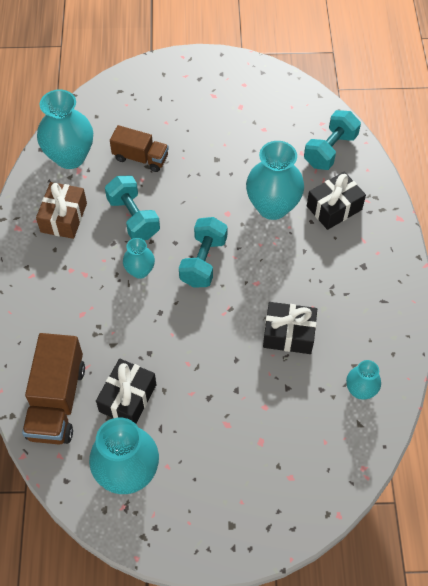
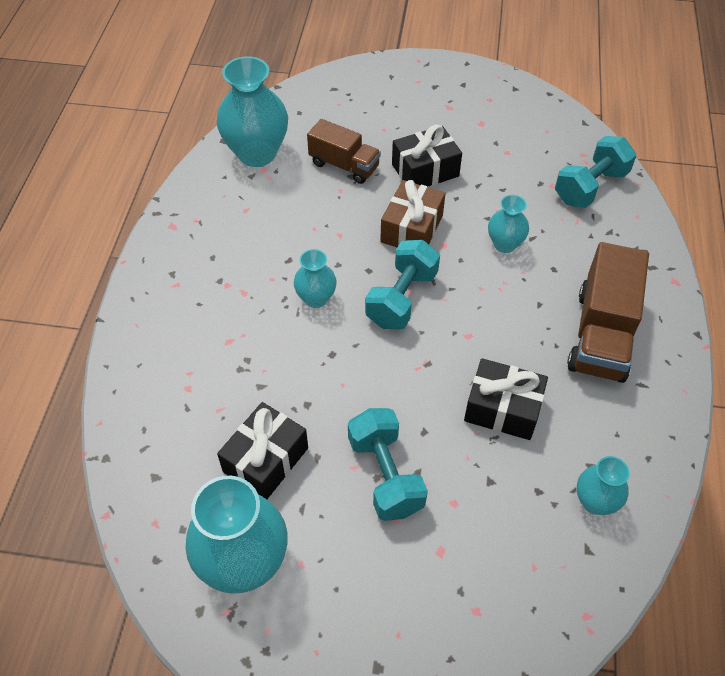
camera: 10 degrees right, 5 degrees down
brown truck [22,333,85,445] -> brown truck moved to [567,242,649,383]
brown gift [36,182,87,239] -> brown gift moved to [380,180,445,247]
turquoise dumbbell [105,176,160,240] -> turquoise dumbbell moved to [348,408,428,521]
turquoise vase [246,141,304,220] -> turquoise vase [488,195,529,253], size x0.54
black gift [307,172,366,230] -> black gift moved to [392,124,462,187]

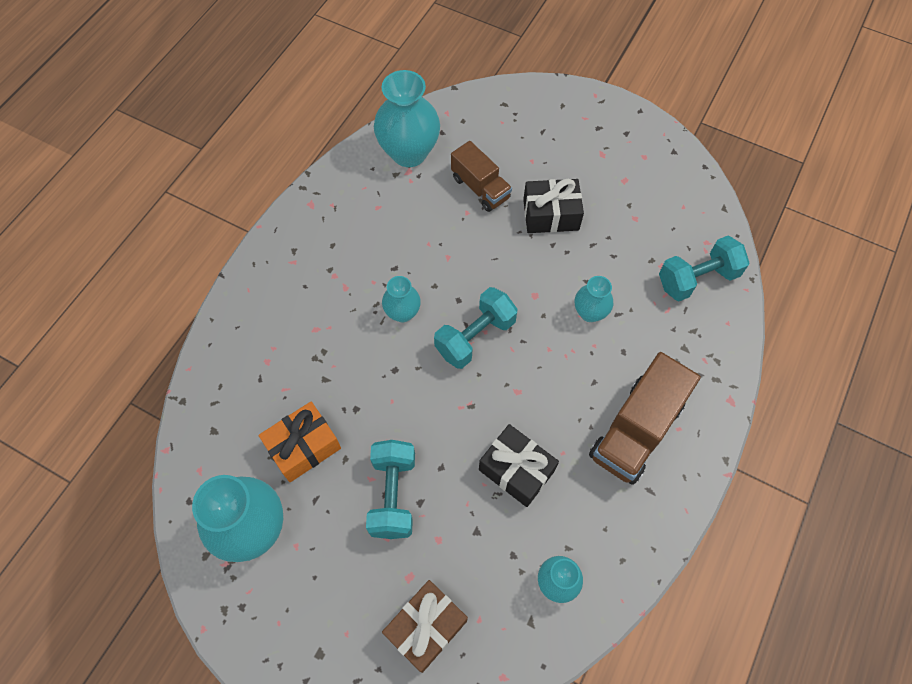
camera: 20 degrees right, 10 degrees up
black gift [217,402,308,499] -> orange gift [259,401,341,482]
brown gift [380,180,445,247] -> brown gift moved to [382,580,468,673]

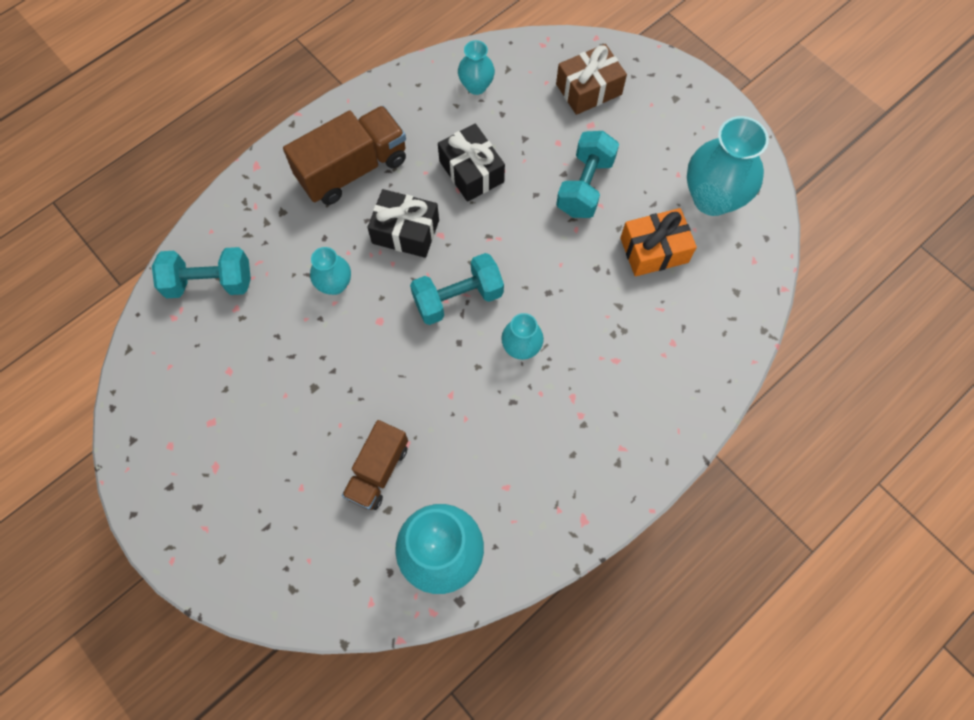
camera: 160 degrees left, 5 degrees up
brown truck [451,141,512,212] -> brown truck turned 135 degrees counterclockwise [342,420,408,510]
black gift [523,179,584,233] -> black gift moved to [367,189,439,258]

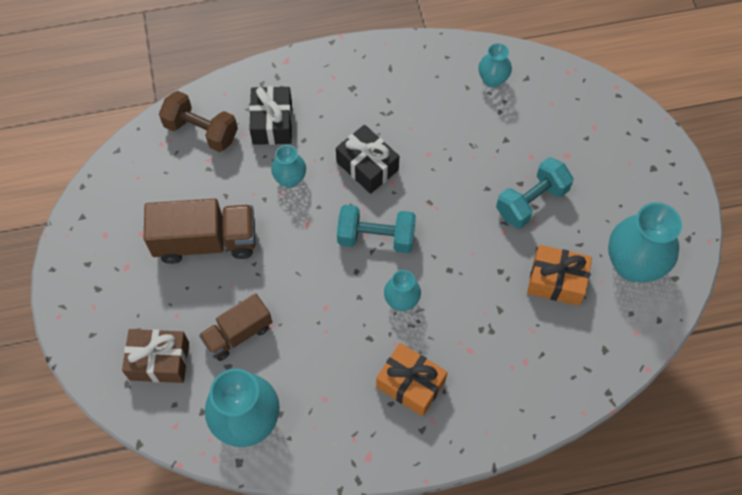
camera: 30 degrees right, 5 degrees down
turquoise dumbbell [152,247,251,298] -> brown dumbbell [159,91,238,152]
brown truck [283,106,406,205] -> brown truck moved to [144,199,255,264]
black gift [438,124,505,202] -> black gift moved to [249,86,292,145]
brown gift [556,44,627,115] -> brown gift moved to [122,329,189,383]
none -> orange gift [376,343,448,416]

